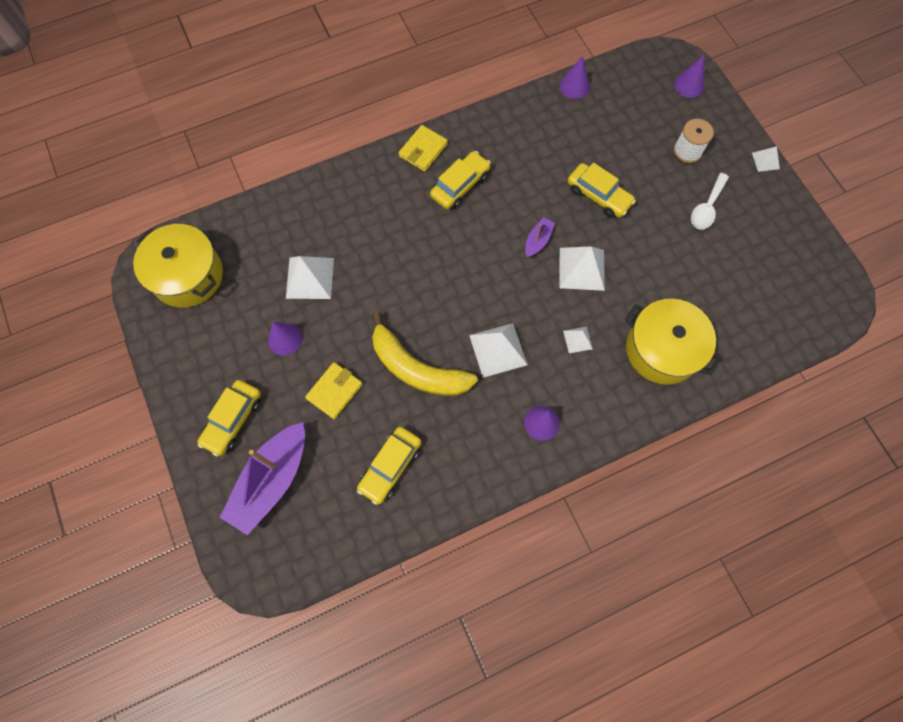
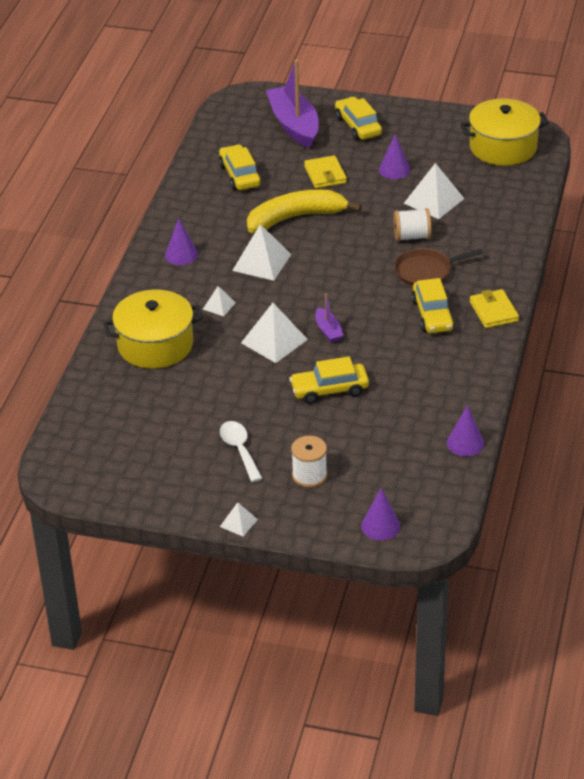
camera: 130 degrees right, 30 degrees down
none -> white spool [393,208,431,241]
none -> brown pan [394,248,483,286]

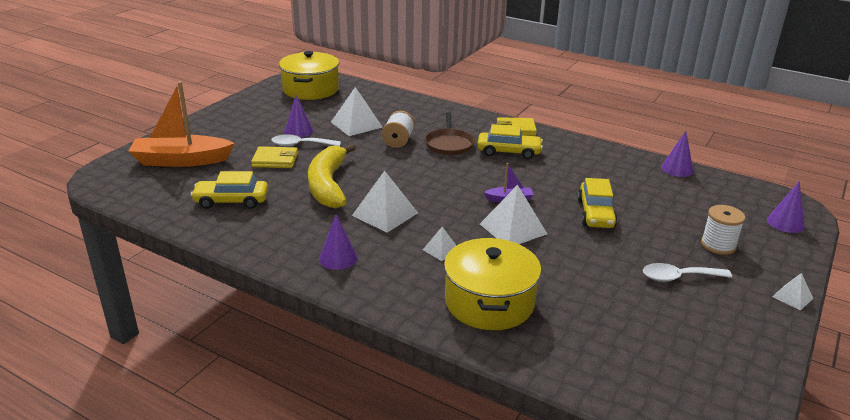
camera: 75 degrees left, 10 degrees down
purple boat [266,59,319,148] -> orange boat [128,81,235,167]
yellow car [335,97,382,140] -> none
none -> white spoon [271,134,341,147]

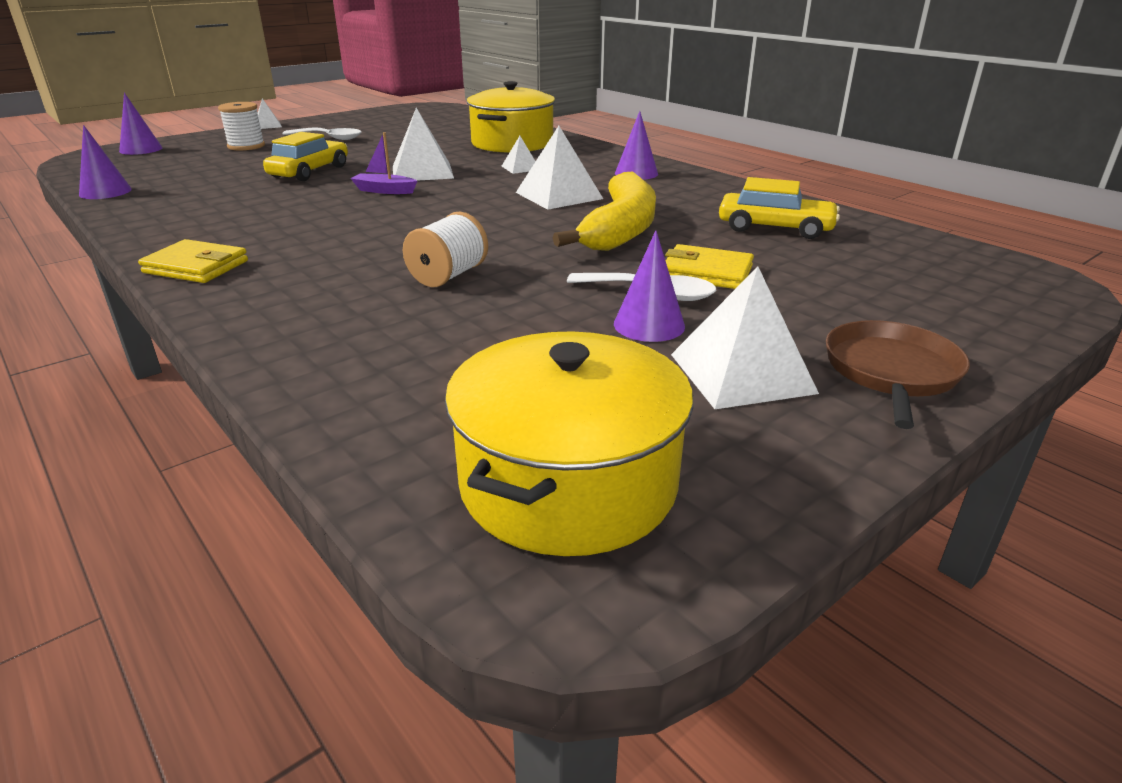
camera: 160 degrees left, 0 degrees up
orange boat [128,81,235,167] -> none
white pyramid [331,87,383,136] -> white pyramid moved to [671,266,819,409]
brown pan [425,112,475,155] -> brown pan moved to [826,320,970,429]
yellow car [477,124,543,159] -> none

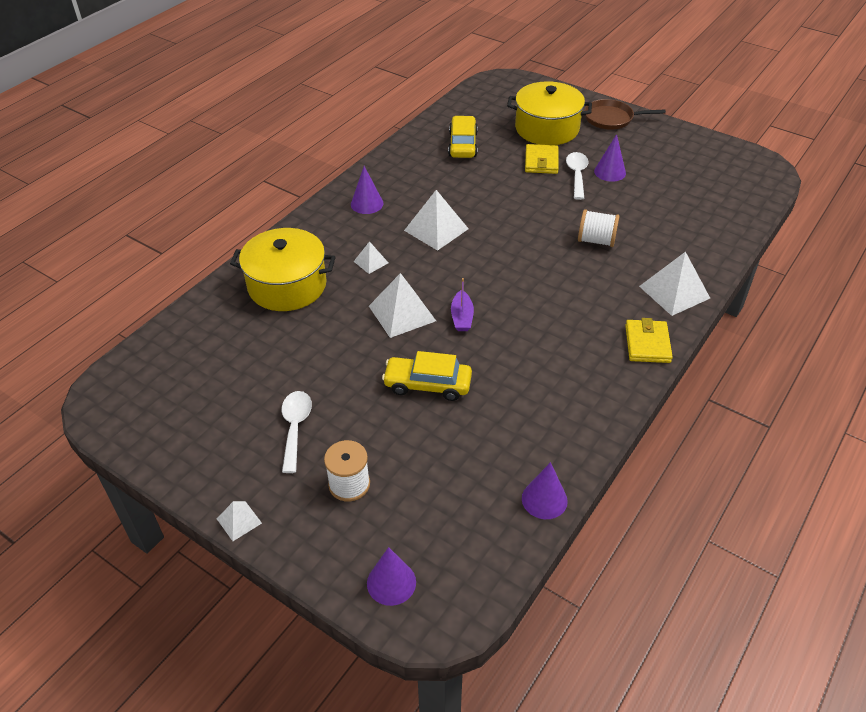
camera: 105 degrees left, 15 degrees up
yellow pot [445,331,693,556] -> yellow pot moved to [507,81,592,145]
yellow banana [552,171,656,251] -> none
white pyramid [671,266,819,409] -> white pyramid moved to [639,252,710,316]

